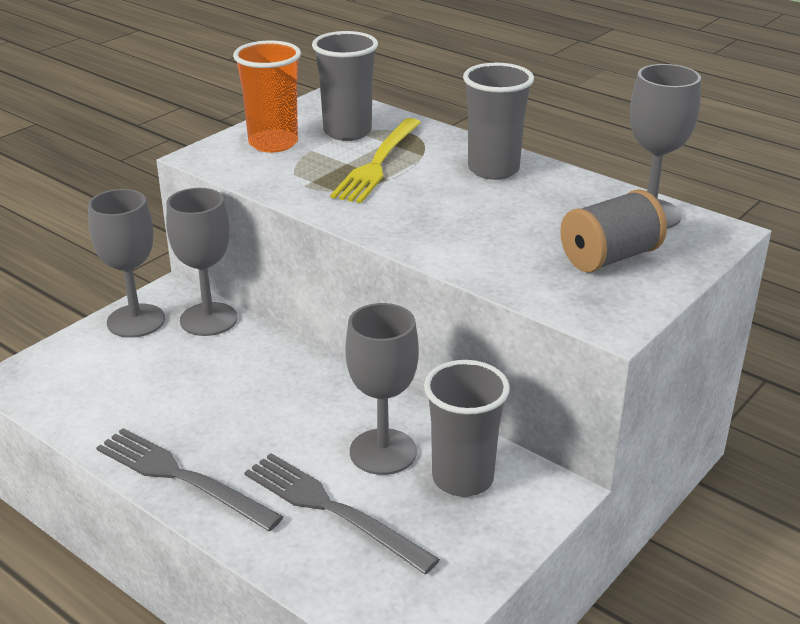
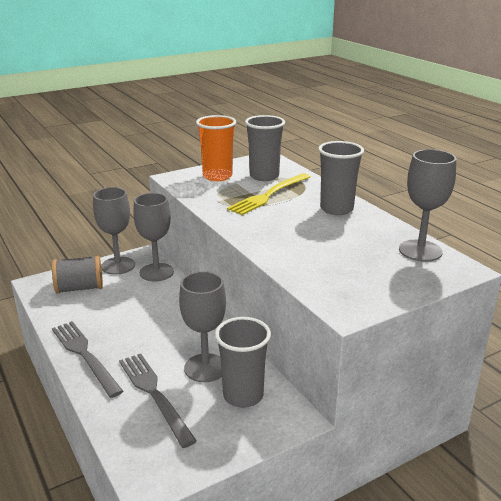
camera: 20 degrees right, 5 degrees down
grey spool [560,189,667,272] -> grey spool moved to [52,255,103,293]

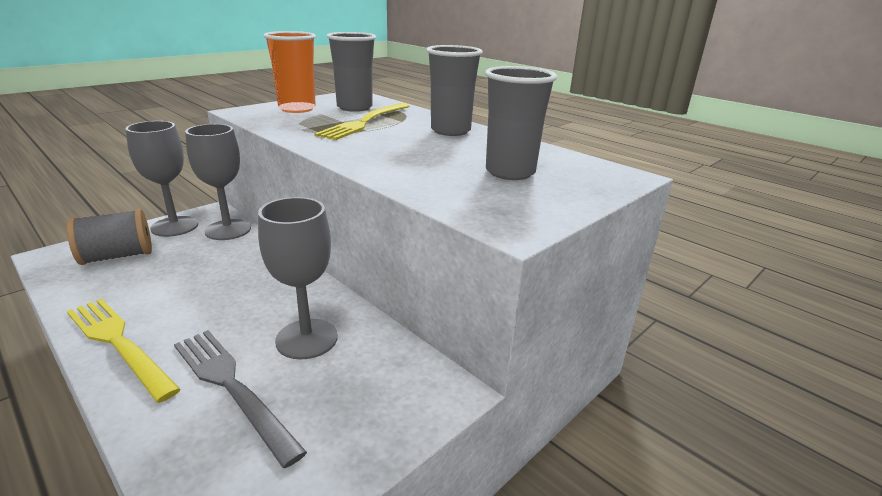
camera: 15 degrees left, 0 degrees up
grey fork [52,321,123,398] -> yellow fork [67,298,181,403]
grey cup [215,317,271,408] -> grey cup moved to [485,66,557,180]
grey goblet [399,149,456,262] -> none

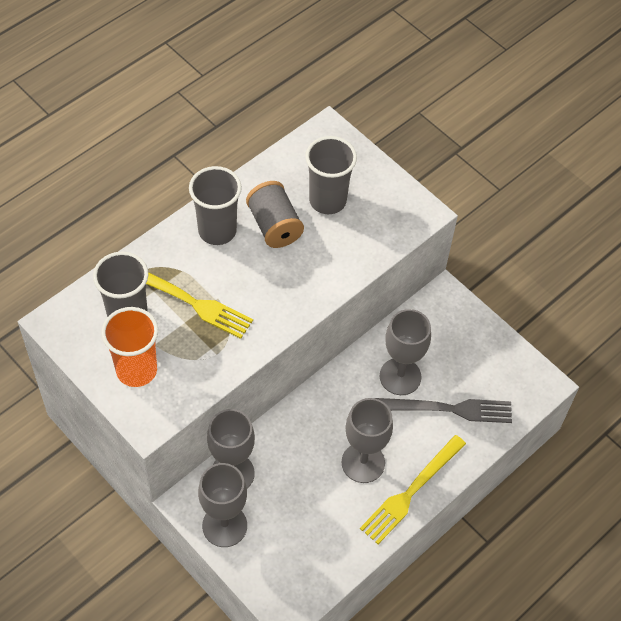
camera: 90 degrees left, 30 degrees up
grey spool [67,209,152,265] -> grey spool moved to [246,181,304,248]
grey fork [174,330,307,468] -> grey fork turned 135 degrees counterclockwise [375,398,512,423]
none -> grey goblet [342,398,393,483]

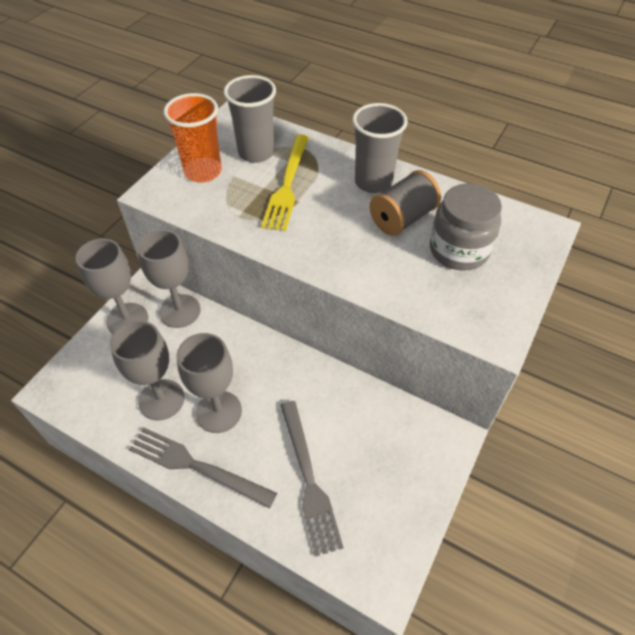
camera: 75 degrees right, 5 degrees down
grey cup [305,136,357,214] -> grey jar [430,184,502,271]
yellow fork [360,435,466,544] -> grey fork [129,428,277,509]
grey goblet [380,309,431,395] -> grey goblet moved to [110,320,185,420]

